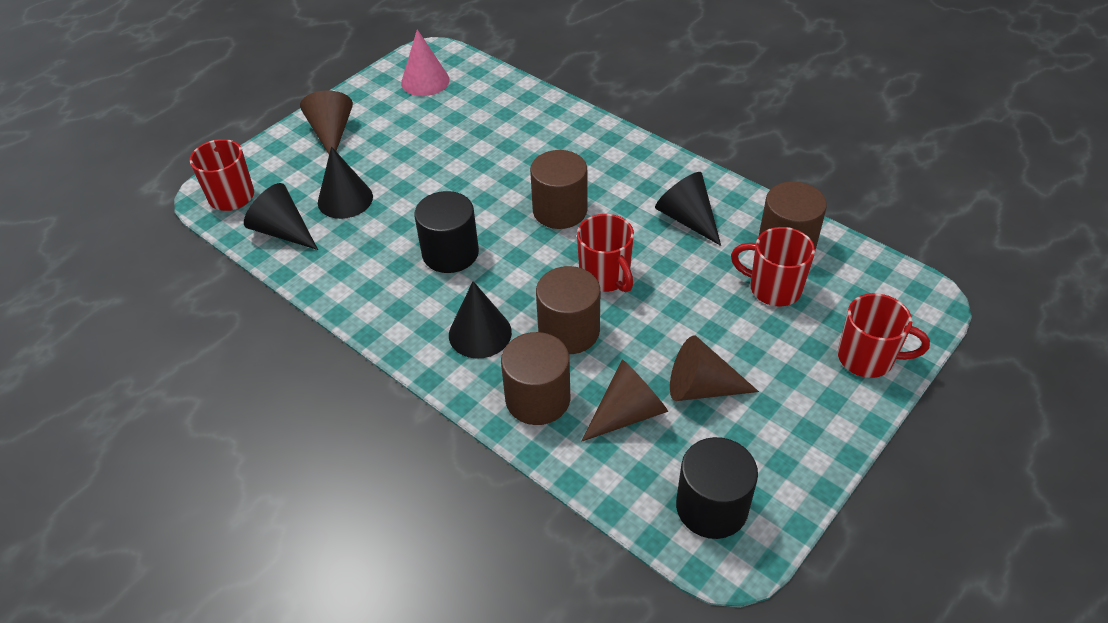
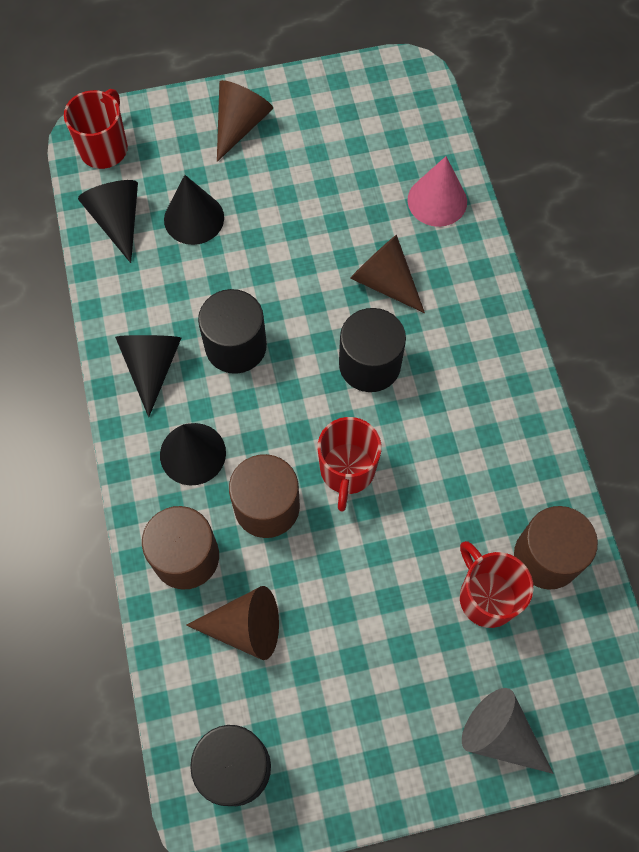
camera: 35 degrees right, 20 degrees up
pink cone [401,29,450,96] -> pink cone moved to [408,156,467,227]
brown cylinder [530,150,587,229] -> black cylinder [339,308,406,392]
black cone [655,172,721,246] -> black cone moved to [115,335,181,417]
brown cone [670,335,759,401] -> brown cone moved to [350,235,425,313]
red mug [838,293,930,378] -> grey cone [462,688,554,774]

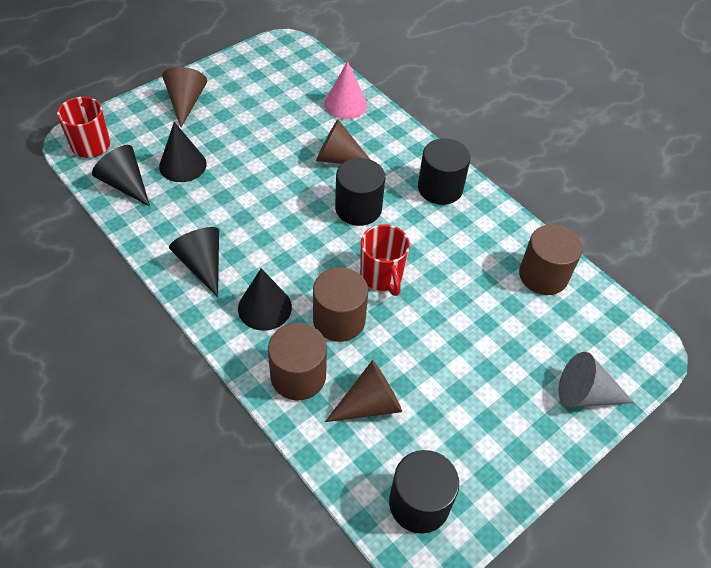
camera: 30 degrees left, 15 degrees down
black cylinder [198,289,267,374] -> black cylinder moved to [418,138,471,205]
red mug [460,541,533,628] -> none

